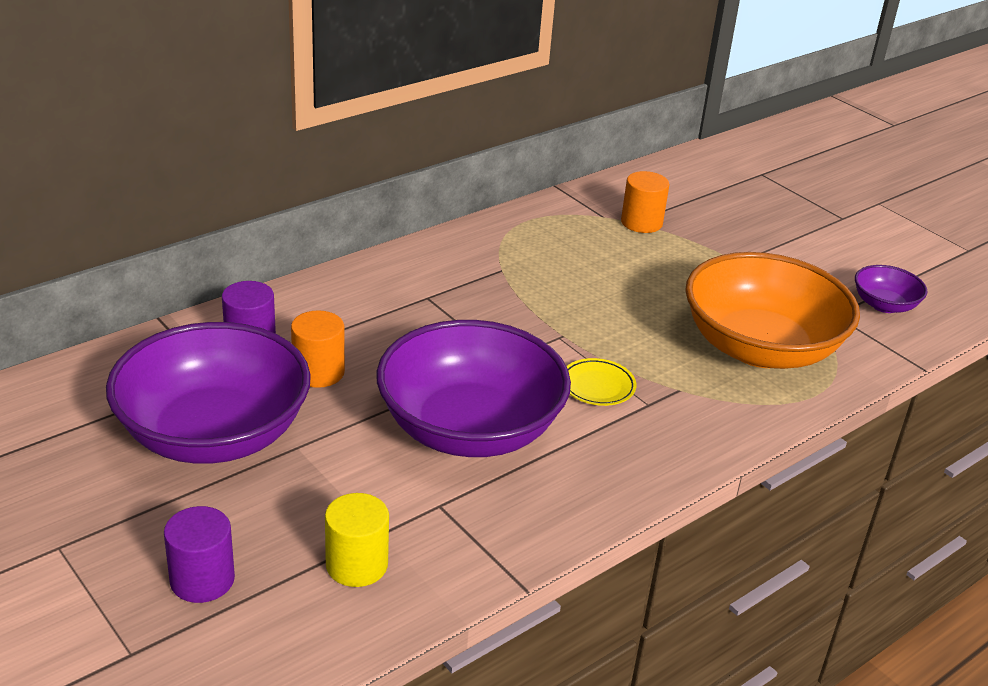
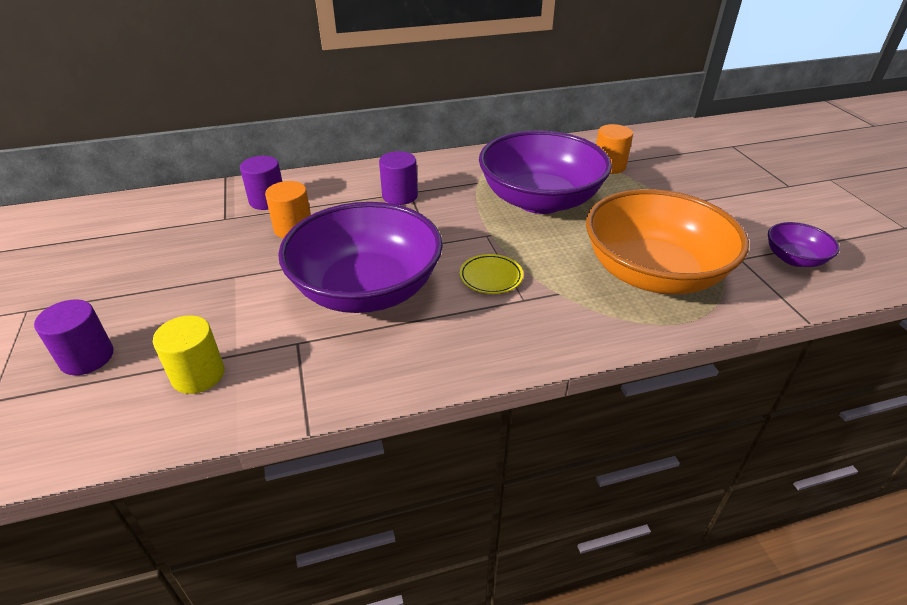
camera: 25 degrees right, 5 degrees up
purple bowl [106,322,311,464] -> purple bowl moved to [479,130,612,214]
none -> purple cylinder [379,151,418,205]

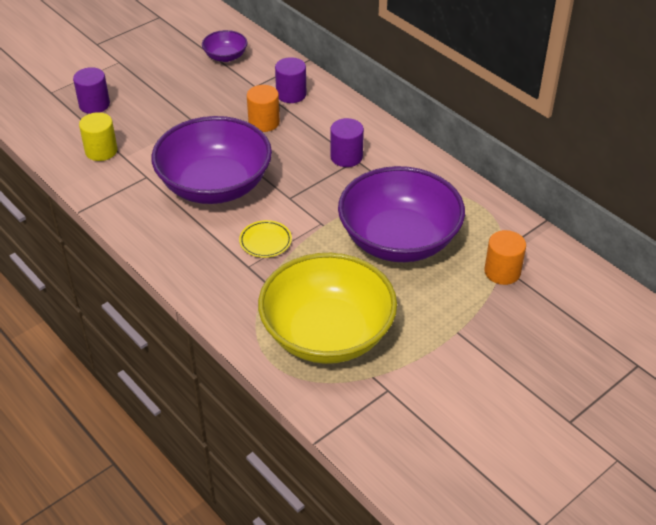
camera: 65 degrees right, 5 degrees up
orange bowl [586,189,749,294] -> yellow bowl [258,253,397,364]
purple bowl [768,222,840,267] -> purple bowl moved to [202,30,247,62]

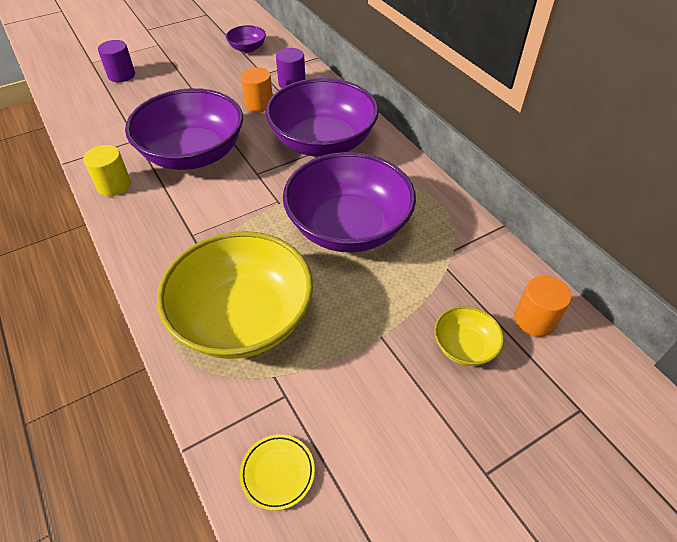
camera: 10 degrees right, 5 degrees up
yellow cylinder [79,112,118,161] -> yellow cylinder moved to [84,145,131,196]
yellow plate [239,220,292,258] -> yellow plate moved to [240,434,315,511]
purple cylinder [330,118,364,167] -> purple bowl [265,78,379,157]
orange cylinder [484,230,526,285] -> orange cylinder moved to [514,275,571,337]
none -> yellow bowl [434,306,504,366]

